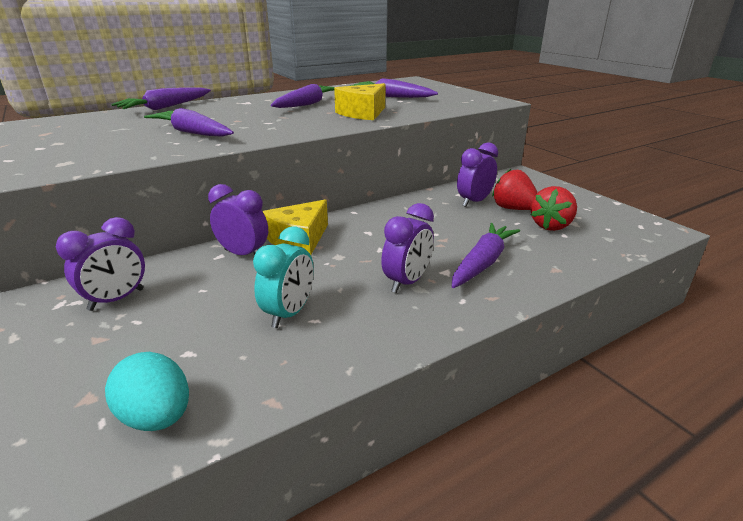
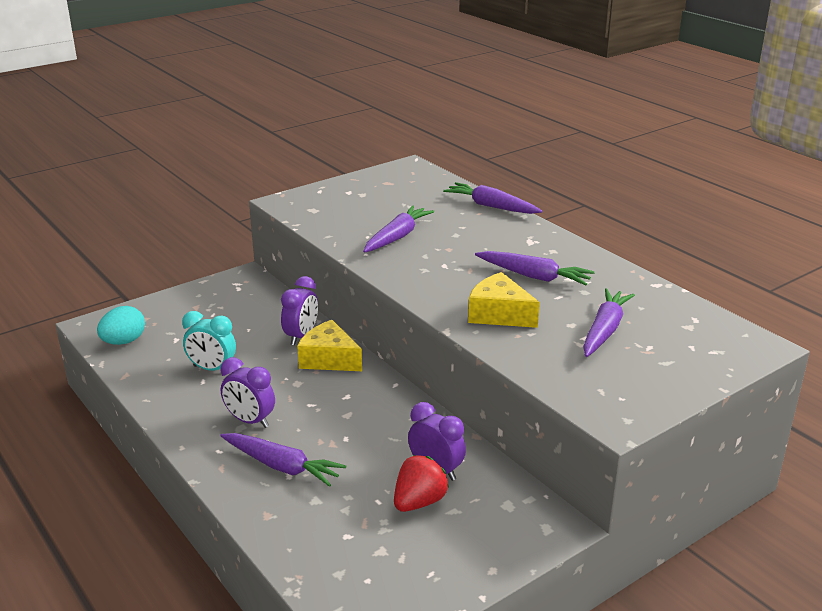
camera: 85 degrees right, 0 degrees up
purple clock [56,217,145,311] -> none
red strawberry [530,186,577,231] -> none

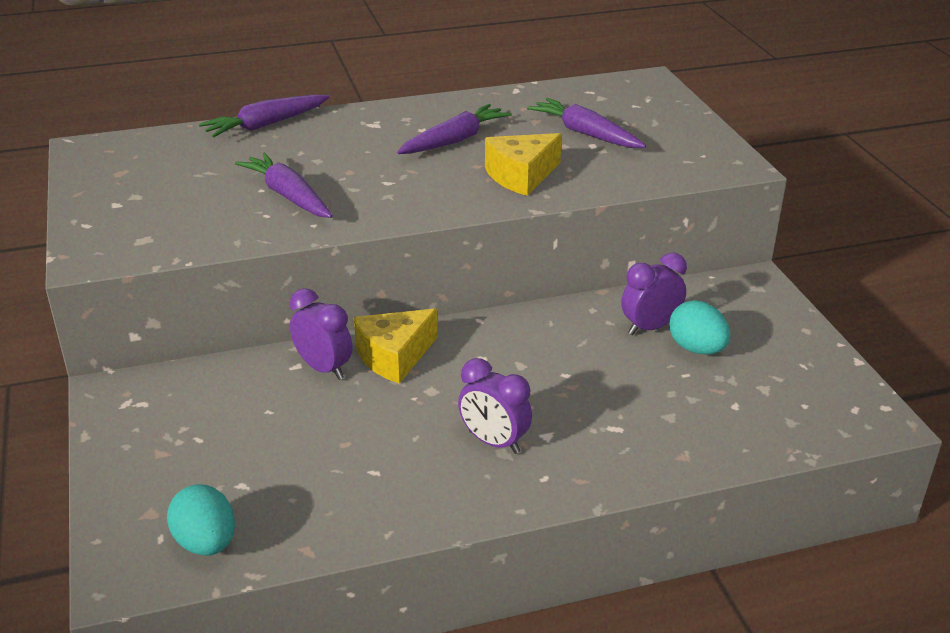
camera: 70 degrees left, 5 degrees up
turquoise clock [182,311,236,371] -> none
purple clock [220,357,275,428] -> purple clock turned 75 degrees clockwise [458,358,532,454]
purple carrot [220,433,346,487] -> none
red strawberry [394,455,449,512] -> turquoise egg [669,300,730,355]

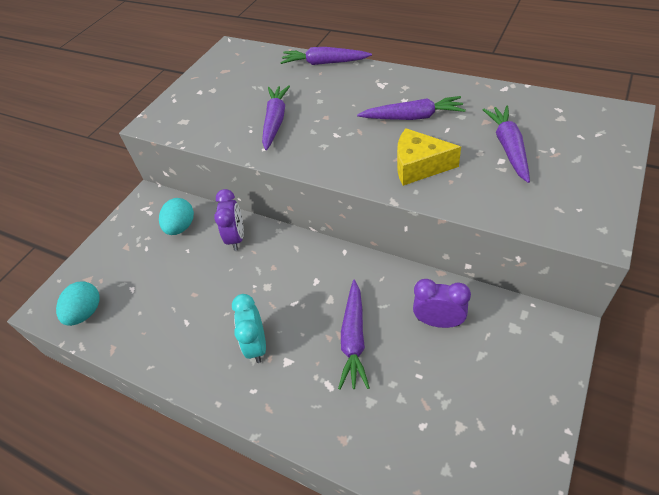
camera: 50 degrees right, 15 degrees up
yellow cheese [354,309,438,384] -> none
purple clock [458,358,532,454] -> turquoise clock [232,294,266,363]
turquoise egg [669,300,730,355] -> turquoise egg moved to [159,198,194,235]
none -> purple carrot [338,280,370,390]

